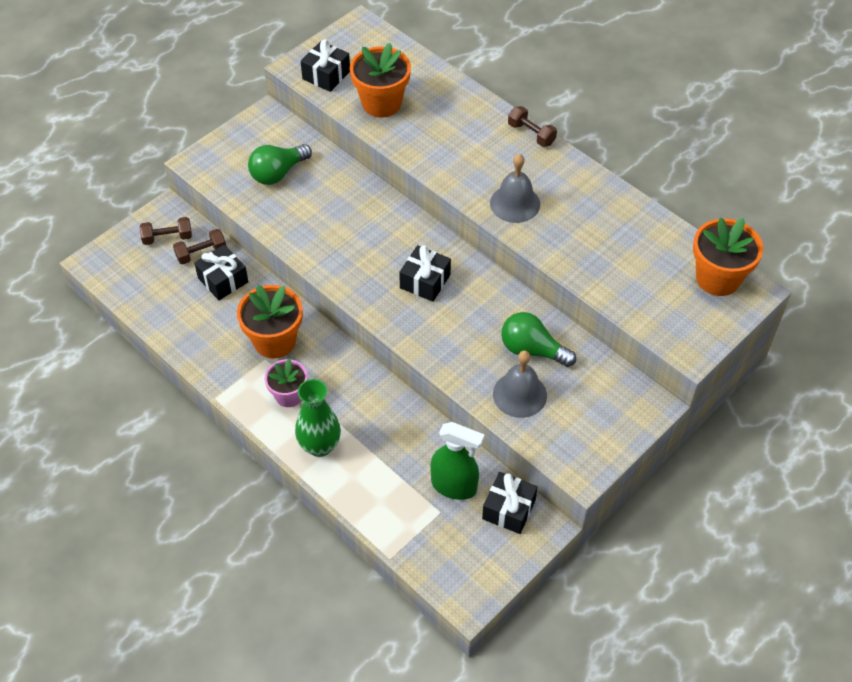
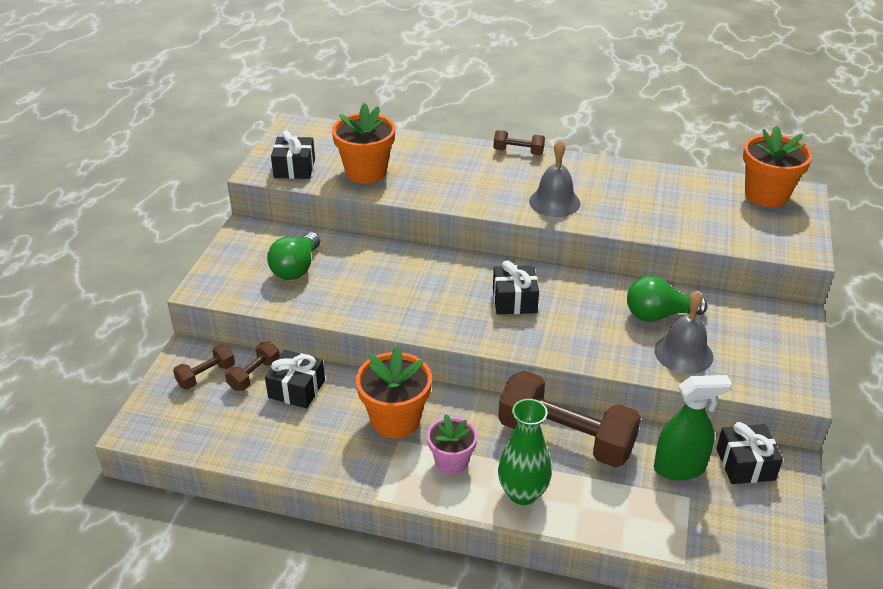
camera: 30 degrees left, 15 degrees down
none -> brown dumbbell [498,371,641,468]

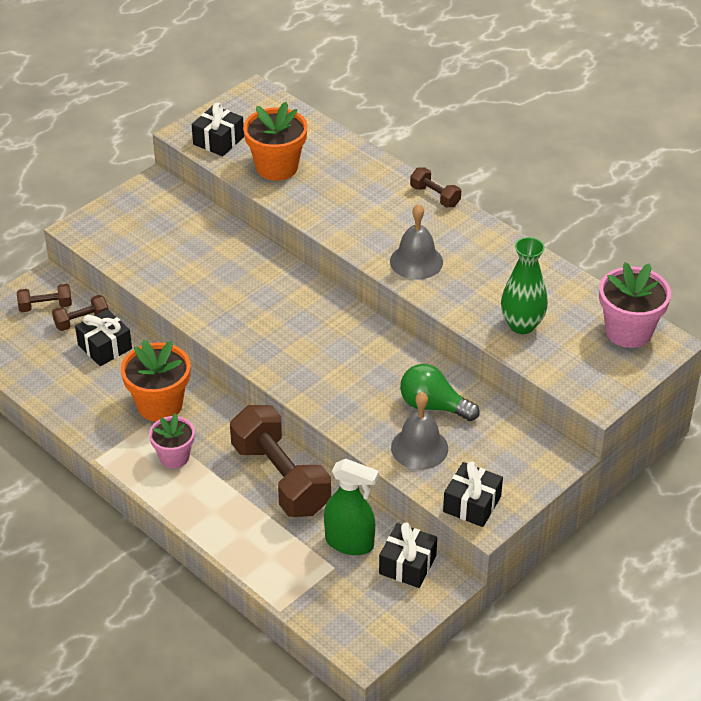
camera: 30 degrees right, 5 degrees up
green light bulb [267,232,321,280] -> none
black gift [493,261,539,314] -> black gift moved to [443,461,503,527]
green vase [498,399,552,505] -> green vase moved to [501,237,548,334]
orange flower pot [743,125,812,207] -> pink flower pot [599,262,671,348]

